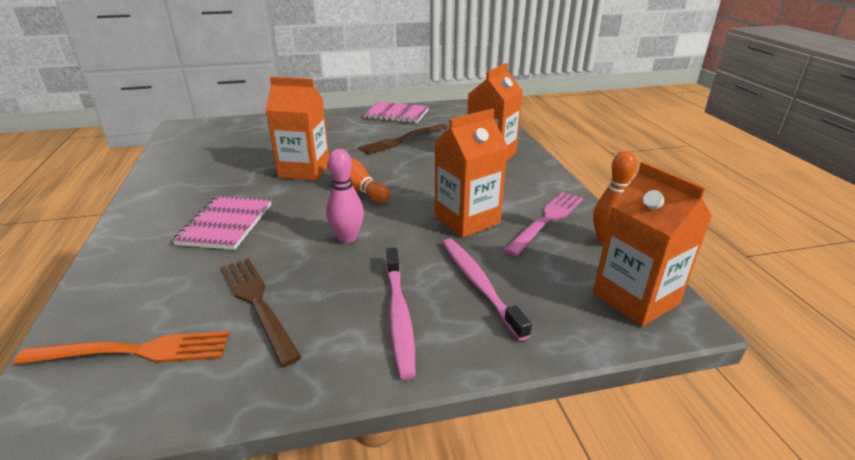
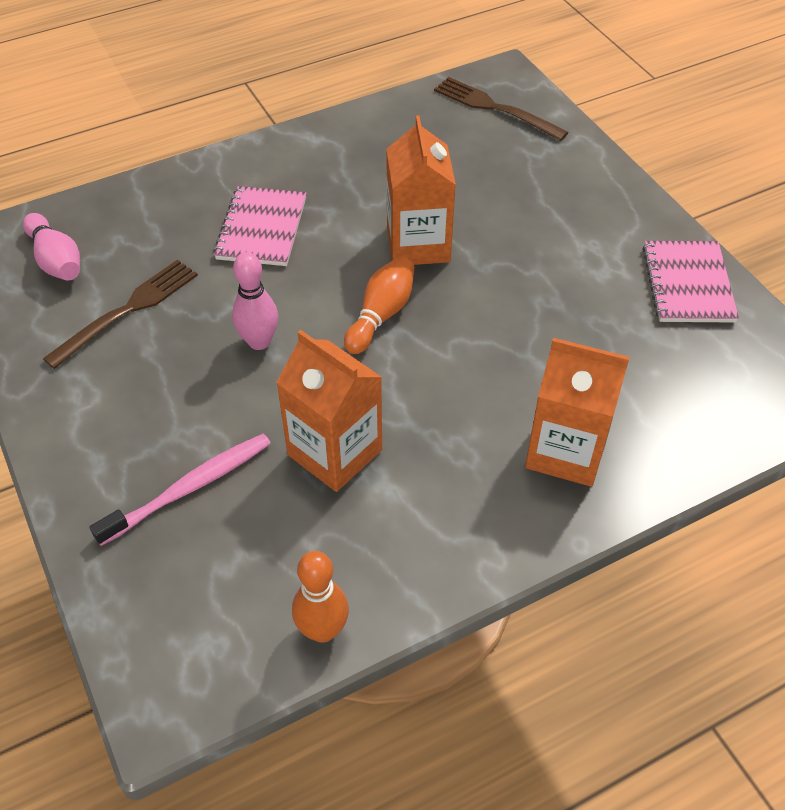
camera: 75 degrees right, 20 degrees up
orange fork [14,331,230,365] -> pink bowling pin [23,213,80,281]
pink notebook [172,196,271,250] -> pink notebook turned 75 degrees counterclockwise [213,186,306,266]
brown fork [358,124,448,155] -> brown fork moved to [434,77,569,141]
pink toothbrush [386,248,415,379] -> none
pink fork [504,192,583,256] -> none
orange carton [593,162,712,327] -> none

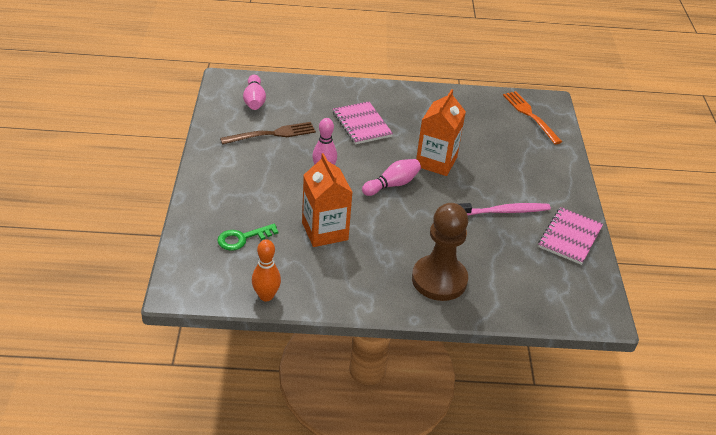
camera: 25 degrees right, 10 degrees down
pink toothbrush [90,434,271,546] -> pink toothbrush moved to [459,203,551,215]
pink notebook [213,186,306,266] -> pink notebook turned 60 degrees counterclockwise [333,101,393,145]
orange bowling pin [344,257,415,354] -> pink bowling pin [362,159,421,196]
brown fork [434,77,569,141] -> orange fork [503,91,562,144]
orange carton [525,338,630,487] -> brown pawn [412,203,468,301]
none -> green key [217,224,278,251]

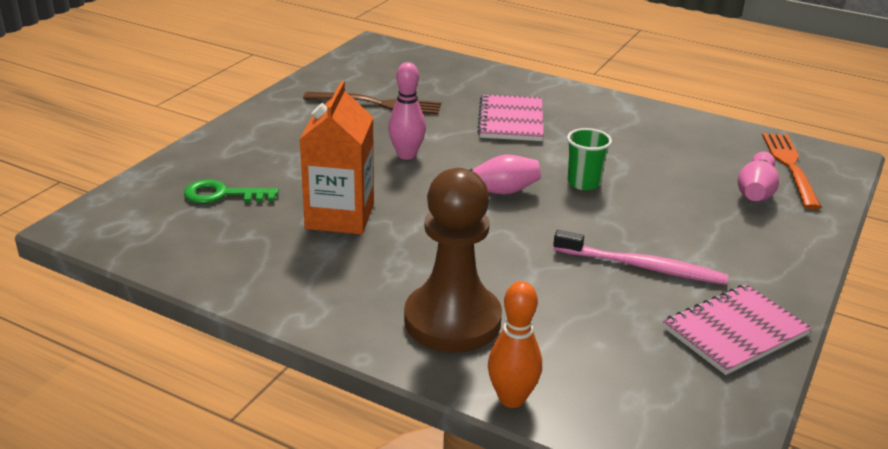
camera: 30 degrees right, 10 degrees down
pink bowling pin [243,75,266,110] -> pink bowling pin moved to [738,151,779,201]
orange bowling pin [252,240,281,301] -> orange bowling pin moved to [488,281,542,408]
orange carton [416,89,466,176] -> green cup [567,128,612,190]

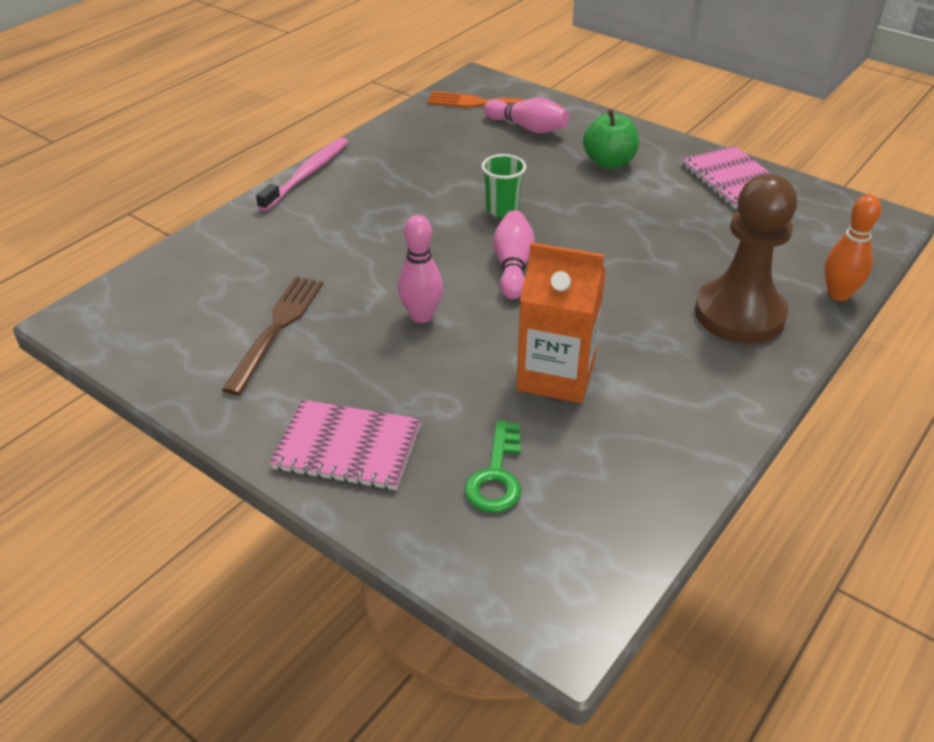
camera: 80 degrees left, 10 degrees up
pink notebook [477,94,544,141] -> pink notebook moved to [270,400,421,490]
pink toothbrush [553,230,728,285] -> pink toothbrush moved to [256,137,348,211]
none -> green apple [583,109,639,169]

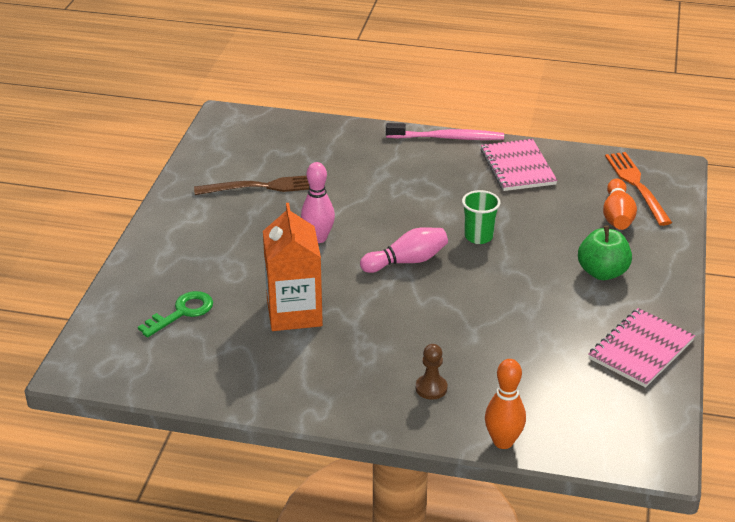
camera: 65 degrees right, 5 degrees down
pink notebook [270,400,421,490] -> pink notebook moved to [481,139,558,191]
green key [464,420,521,513] -> green key turned 150 degrees clockwise [138,291,213,338]
pink bowling pin [484,97,569,133] -> orange bowling pin [603,178,637,230]
brown pawn [695,174,797,343] -> brown pawn [416,344,447,400], size x0.41

